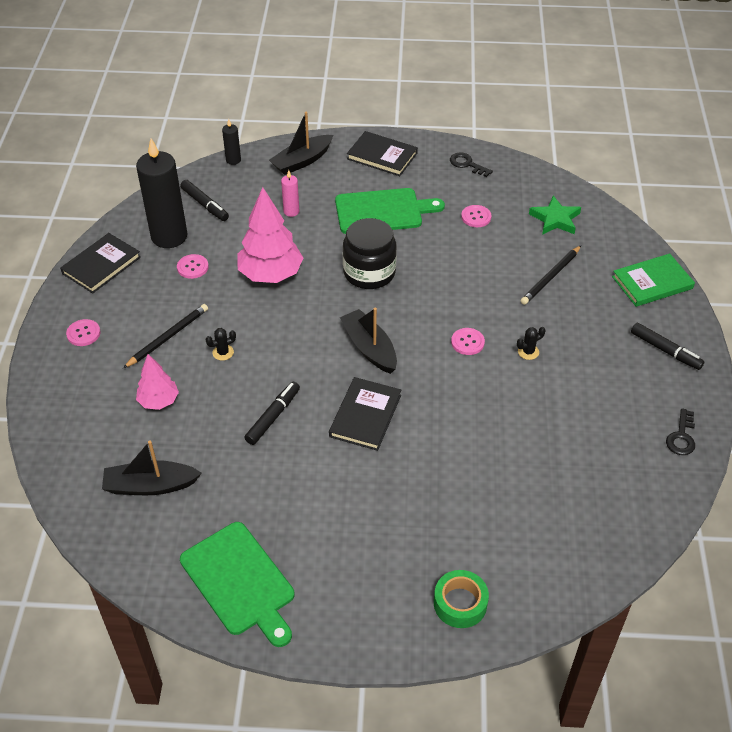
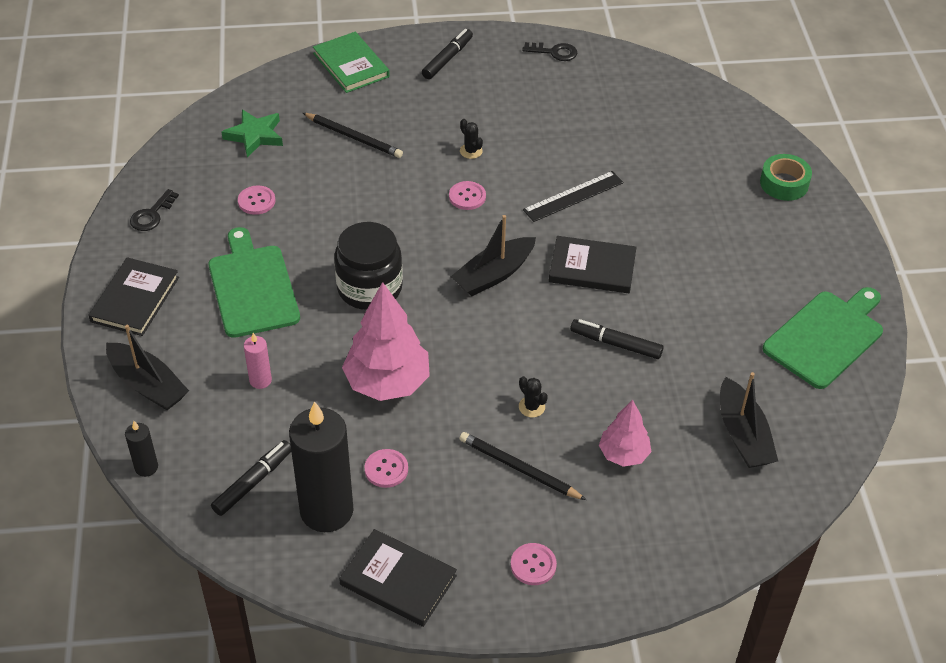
camera: 100 degrees left, 0 degrees up
none -> black ruler [523,171,624,222]

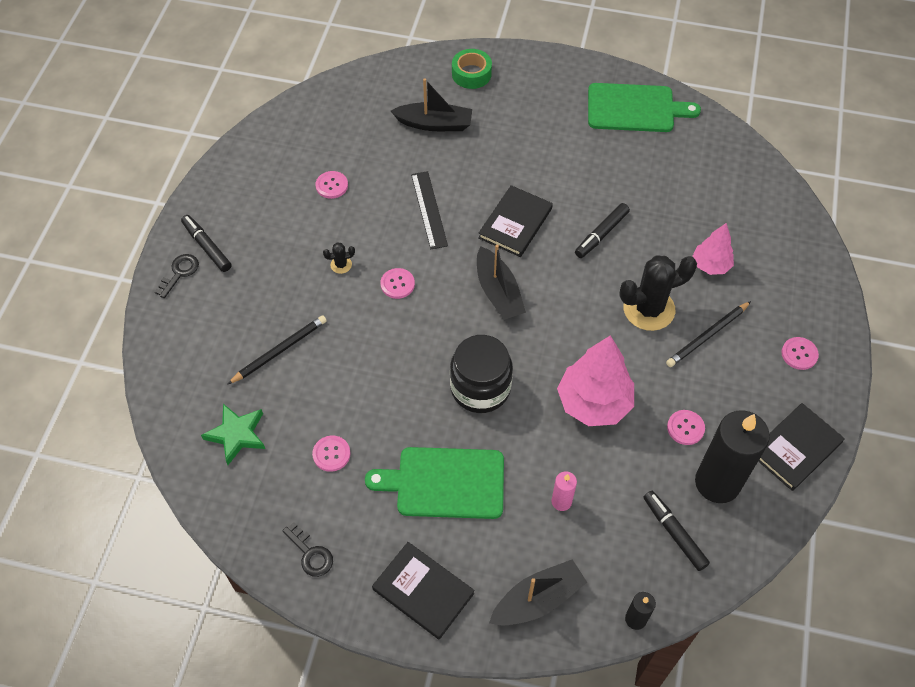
camera: 70 degrees left, 10 degrees up
green book [313,32,390,93] -> none
black cactus [519,376,548,417] -> black cactus [619,255,697,331], size x2.35
black key [522,42,577,61] -> black key moved to [155,254,199,298]
black boat [720,372,778,468] -> black boat moved to [391,78,472,131]
green cutting board [763,287,883,389] -> green cutting board turned 120 degrees clockwise [588,83,701,132]
none -> pink button [315,171,348,199]

